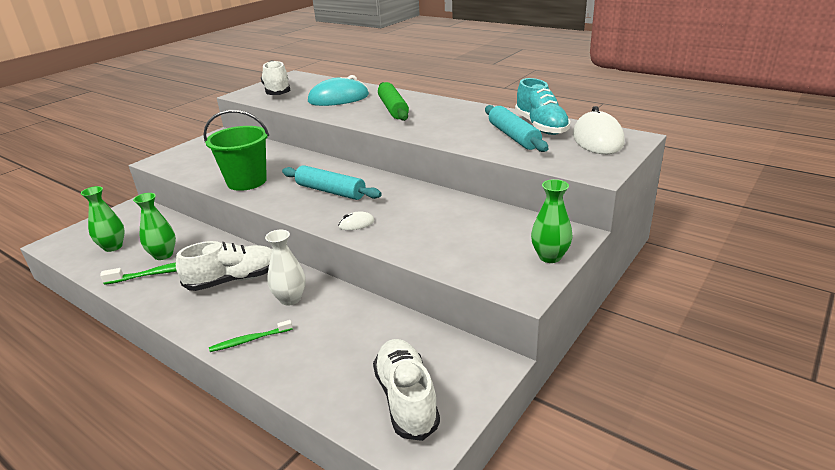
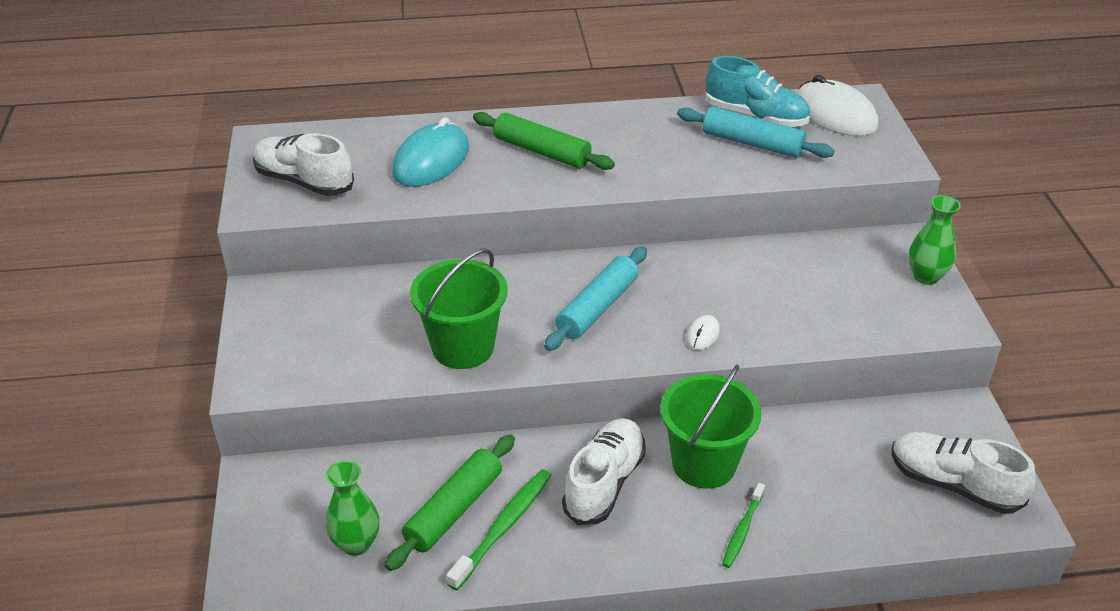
camera: 45 degrees left, 10 degrees up
green vase [133,193,176,260] -> green rolling pin [385,434,515,571]
white vase [265,230,306,305] -> green bucket [660,365,761,489]
turquoise rolling pin [282,165,382,200] -> turquoise rolling pin turned 45 degrees counterclockwise [544,247,647,351]

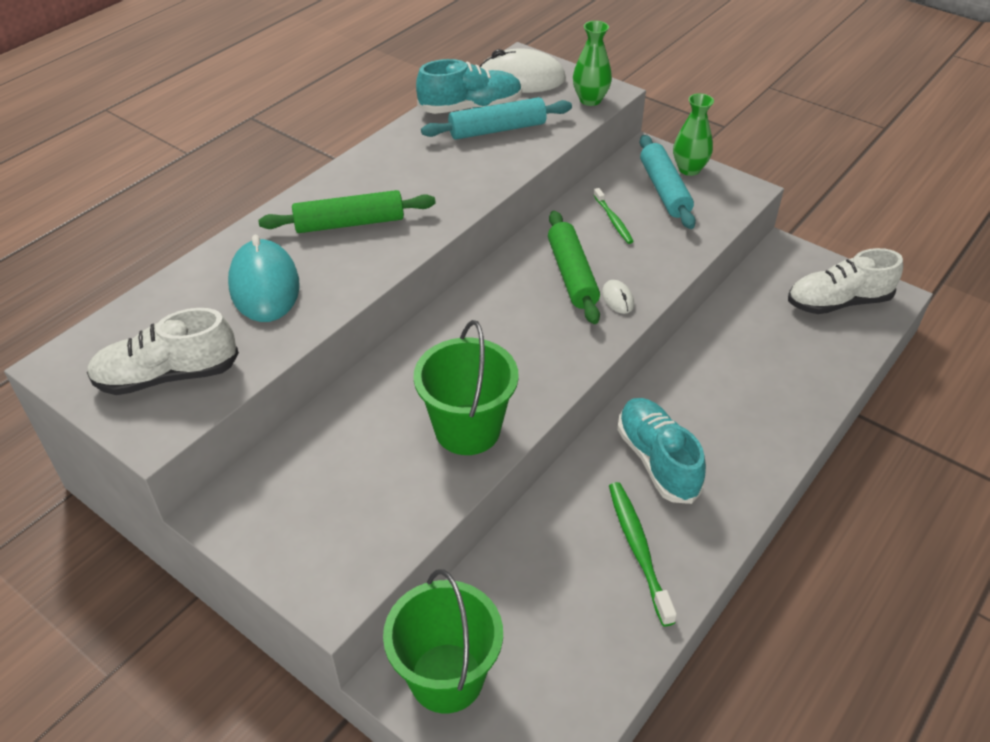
camera: 45 degrees left, 5 degrees up
green vase [326,461,379,556] -> green vase moved to [573,21,612,106]
green rolling pin [385,434,515,571] -> green rolling pin moved to [548,211,600,324]
turquoise rolling pin [544,247,647,351] -> turquoise rolling pin moved to [640,135,696,229]
white shoe [562,418,646,525] -> turquoise shoe [617,398,706,504]
green bucket [660,365,761,489] -> green bucket moved to [383,569,503,713]
green toothbrush [722,483,765,568] -> green toothbrush moved to [594,188,634,244]

